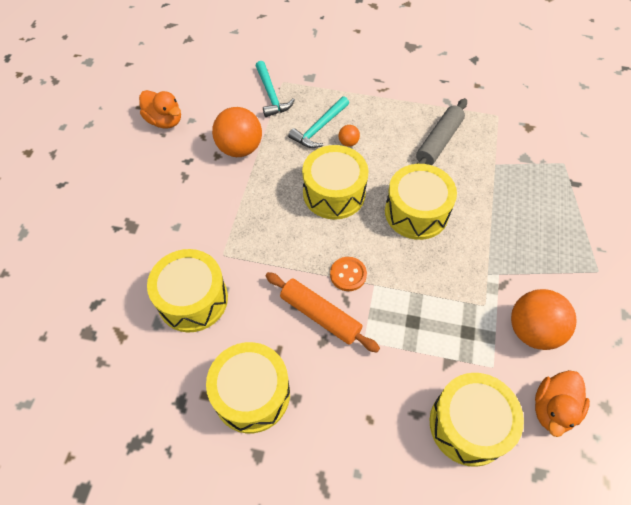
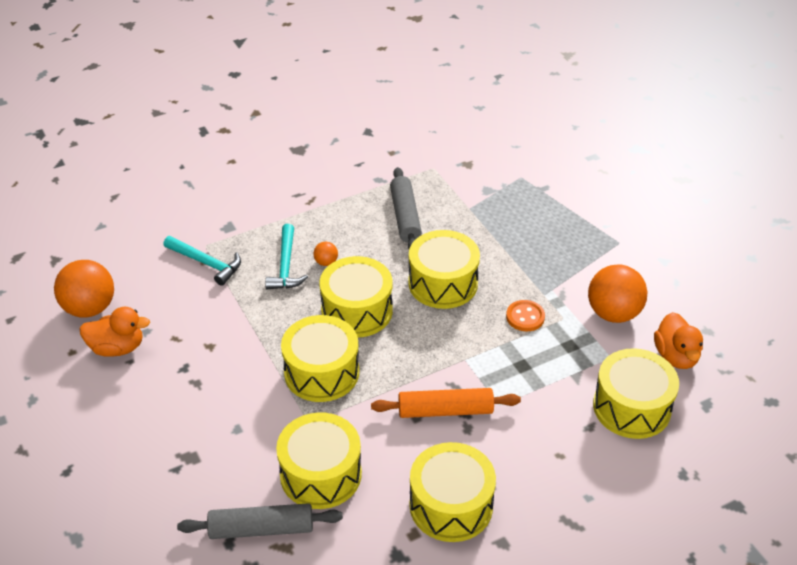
camera: 40 degrees left, 15 degrees down
orange ball [212,107,262,157] -> orange ball moved to [54,260,114,318]
orange button [330,257,367,291] -> orange button moved to [506,300,545,332]
none -> grey rolling pin [177,503,343,539]
none -> yellow drum [281,315,359,402]

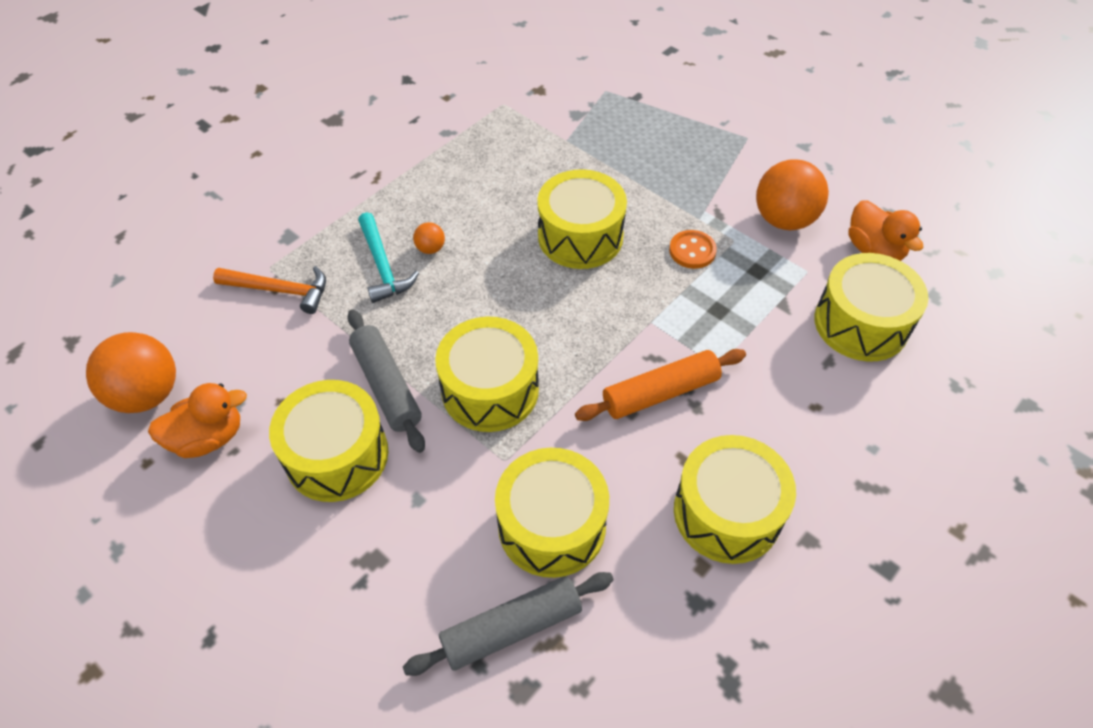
camera: 20 degrees left, 10 degrees up
turquoise hammer [164,236,241,286] -> orange hammer [213,266,326,314]
yellow drum [319,256,393,337] -> yellow drum moved to [269,380,388,502]
grey rolling pin [390,167,422,249] -> grey rolling pin moved to [347,309,425,453]

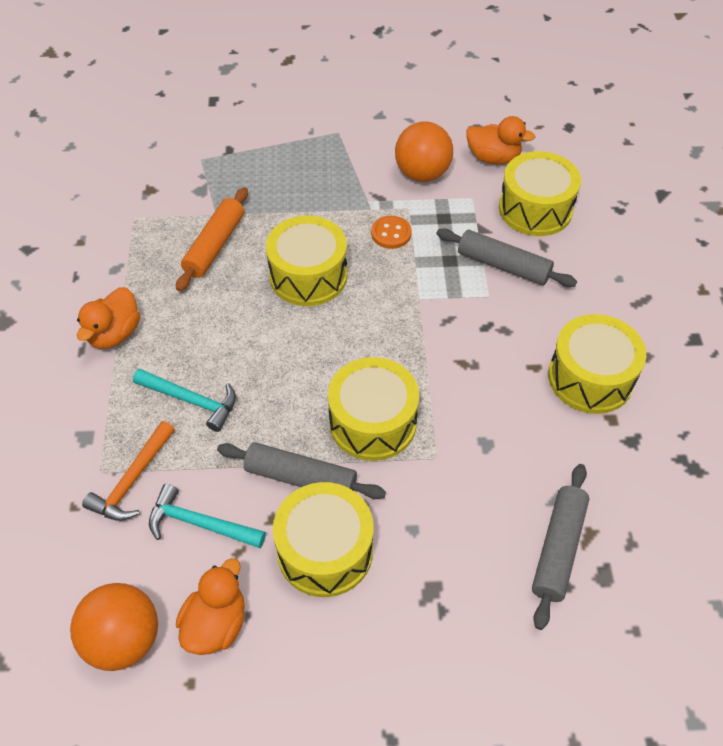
camera: 45 degrees left, 0 degrees up
orange hammer [213,266,326,314] -> orange hammer turned 150 degrees clockwise [82,421,175,521]
orange ball [413,222,445,254] -> none
yellow drum [495,448,609,578] -> none
orange rolling pin [575,349,746,421] -> orange rolling pin moved to [176,187,248,291]
none -> orange duck [77,287,140,349]
none -> turquoise hammer [149,484,266,548]
none -> grey rolling pin [437,228,577,287]

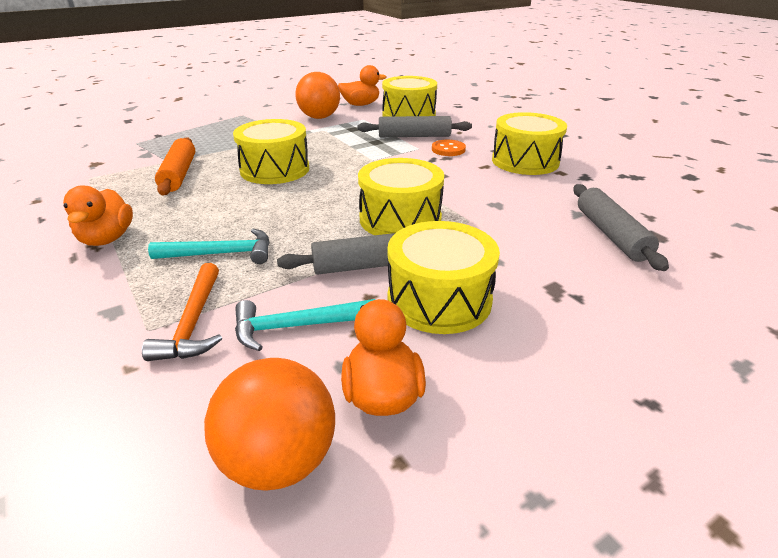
camera: 30 degrees left, 20 degrees down
orange button [371,216,412,249] -> orange button moved to [432,140,466,156]

